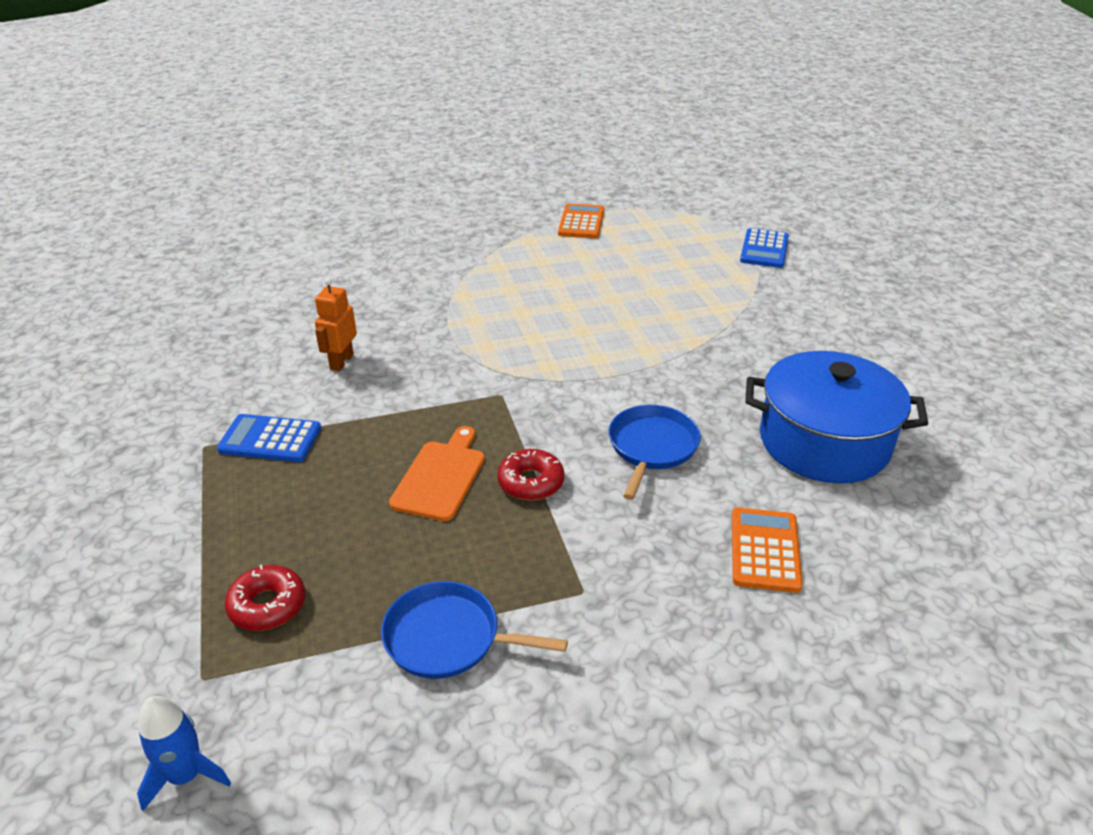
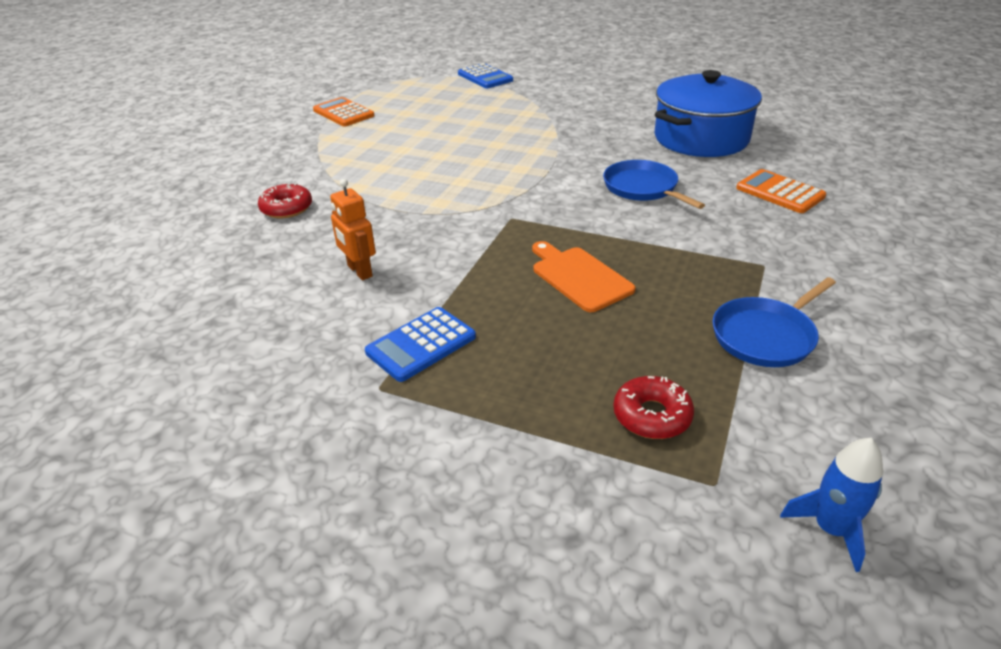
camera: 50 degrees left, 0 degrees up
red donut [497,449,564,501] -> red donut moved to [258,183,312,218]

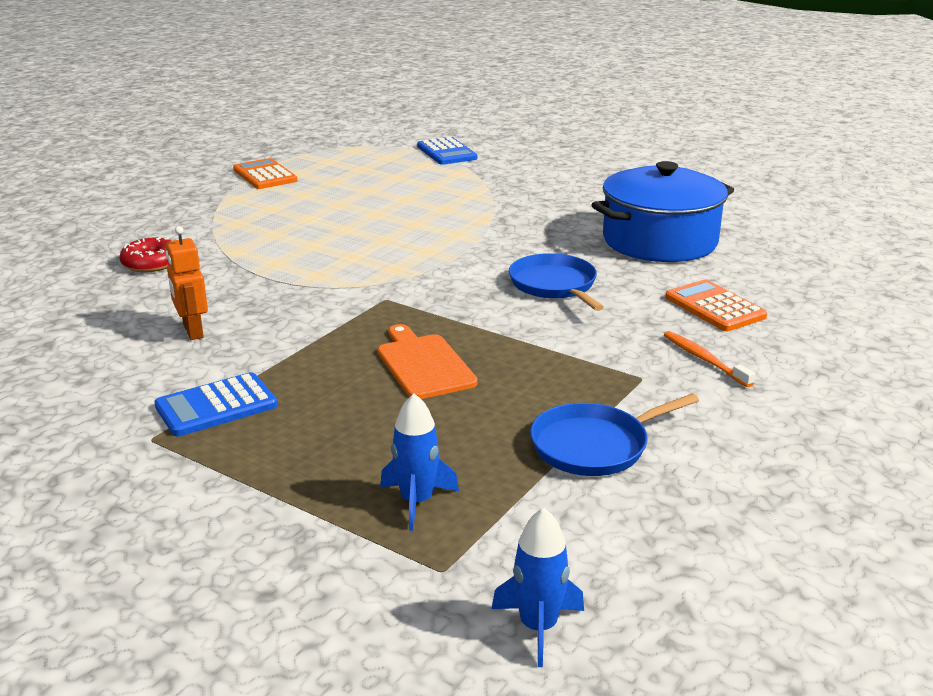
camera: 10 degrees right, 10 degrees down
red donut [613,376,694,439] -> blue rocket [380,393,459,531]
none -> orange toothbrush [664,331,755,387]

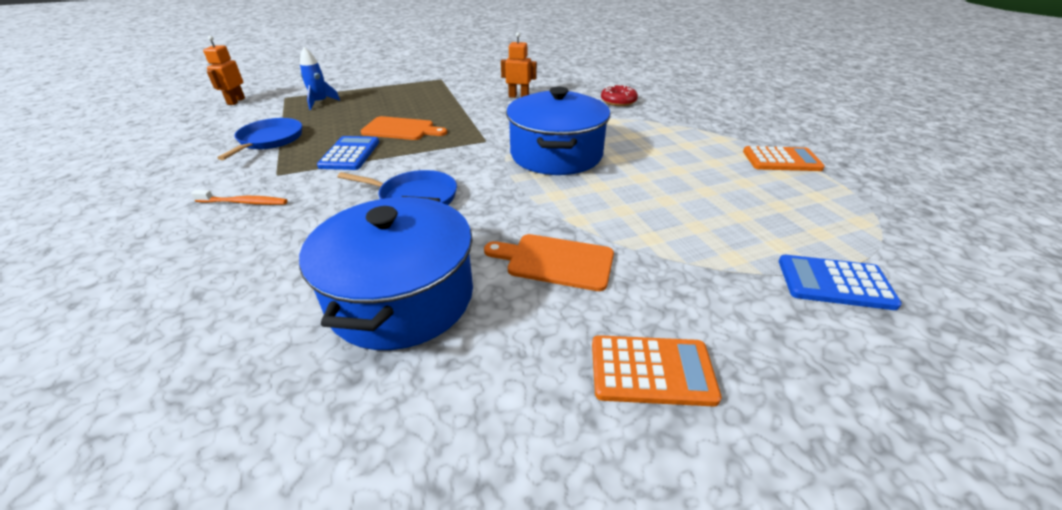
camera: 125 degrees right, 10 degrees up
blue calculator [154,372,278,437] -> blue calculator moved to [317,136,379,170]
blue rocket [492,508,584,667] -> orange robot [203,36,245,105]
orange calculator [665,280,767,331] -> orange calculator moved to [592,335,722,406]
none -> orange cutting board [484,234,614,291]
none -> blue pot [506,87,610,175]

